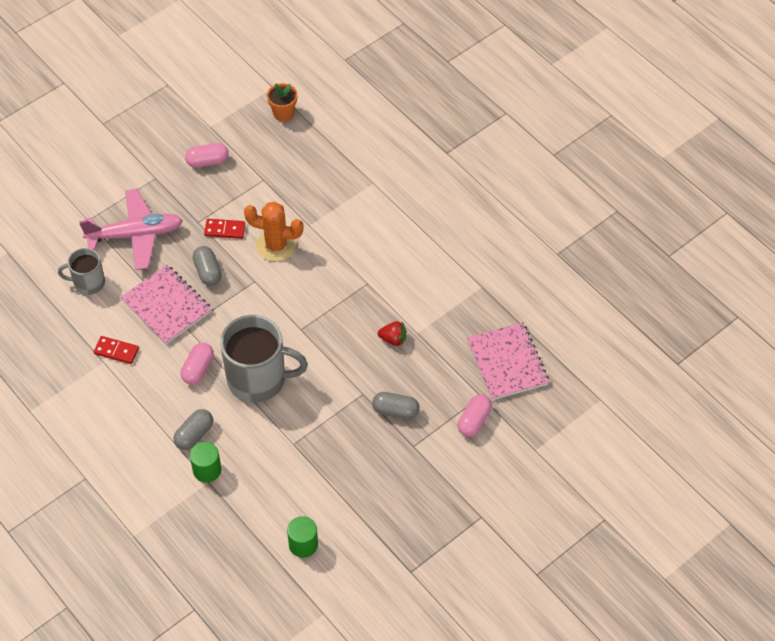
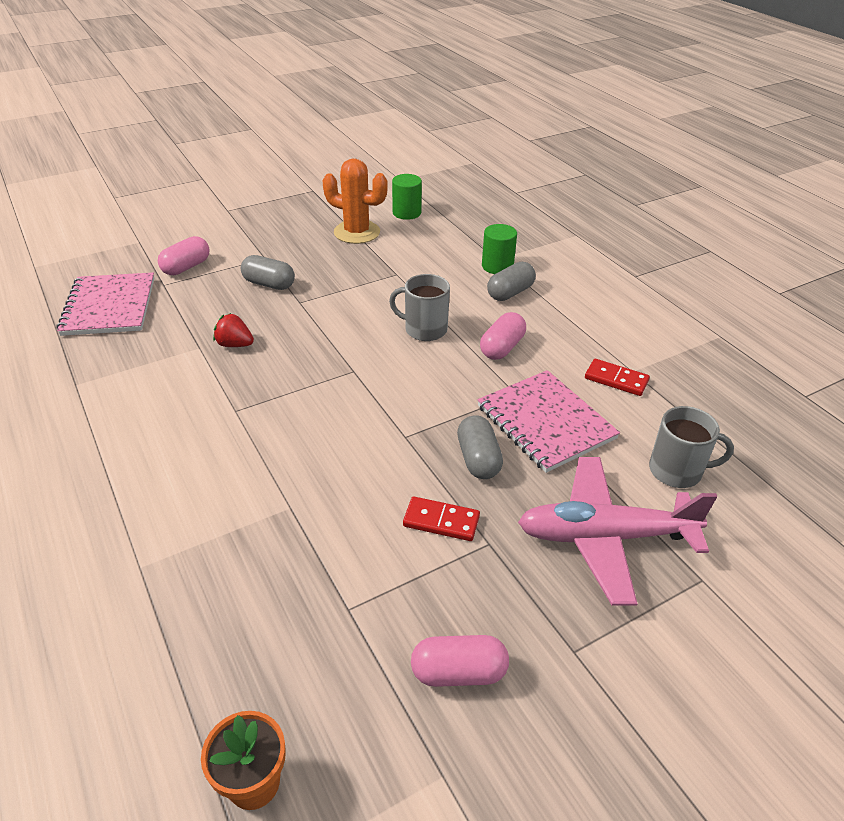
camera: 170 degrees left, 15 degrees down
grey mug [220,315,308,402] -> grey mug [389,274,450,341], size x0.55
orange cactus [244,202,304,262] -> orange cactus moved to [323,159,388,244]

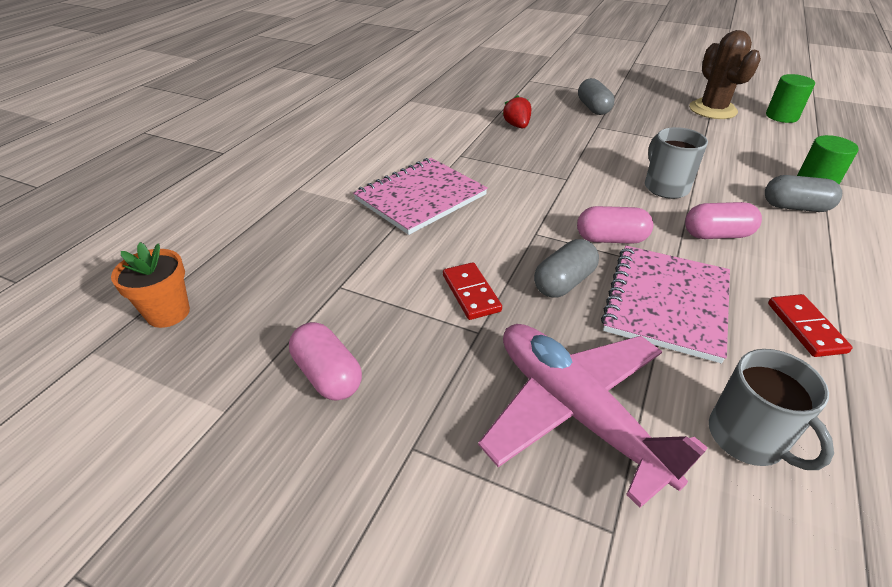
camera: 55 degrees right, 0 degrees up
pink notebook [57,272,154,336] -> pink notebook moved to [353,158,488,235]
pink capsule [158,236,210,275] -> pink capsule moved to [577,206,653,244]
orange cactus [323,159,388,244] -> brown cactus [689,30,761,119]

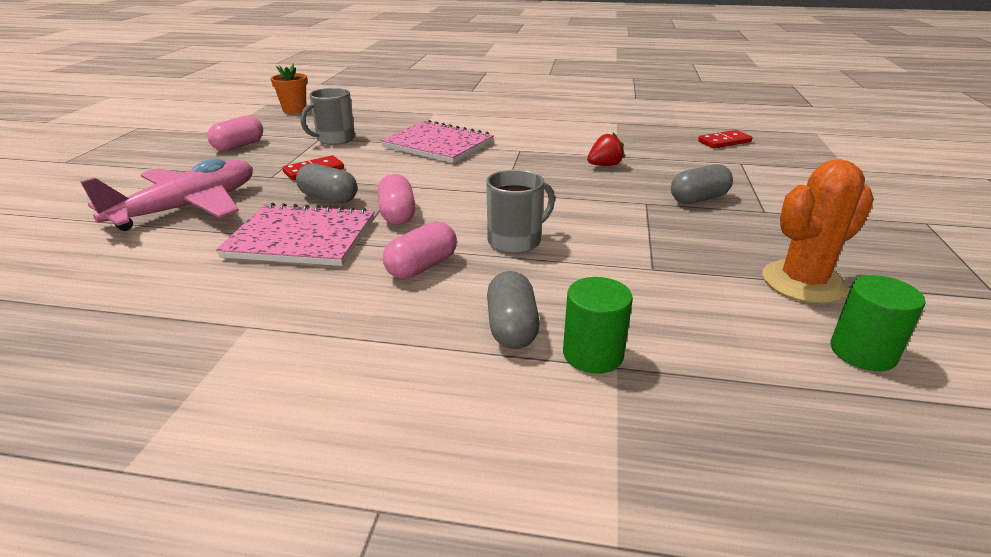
camera: 75 degrees right, 10 degrees down
pink capsule [685,202,762,239] -> pink capsule turned 60 degrees clockwise [383,221,457,279]
brown cactus [689,30,761,119] -> orange cactus [762,159,874,304]
grey mug [709,349,834,470] -> grey mug moved to [301,88,355,145]
red domino [768,294,853,357] -> red domino moved to [698,130,752,148]

